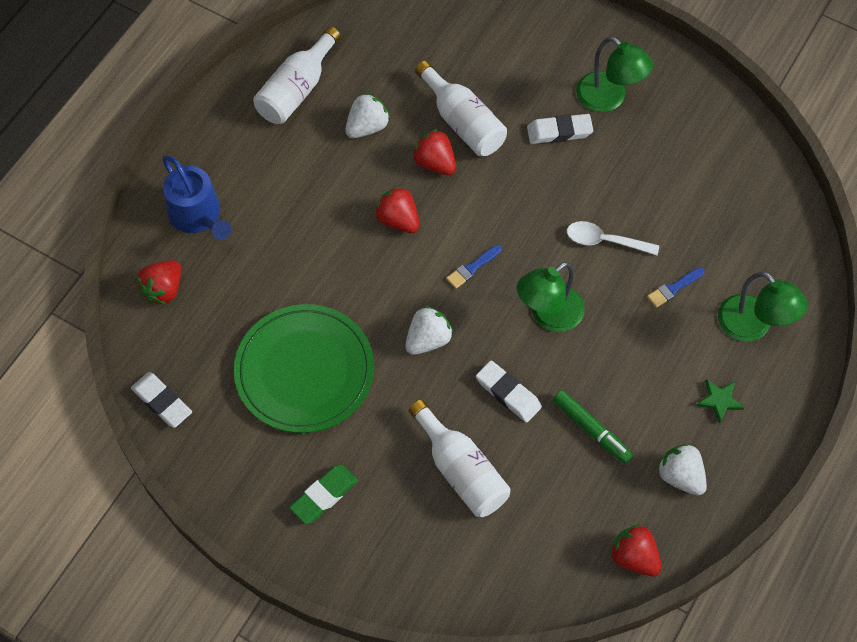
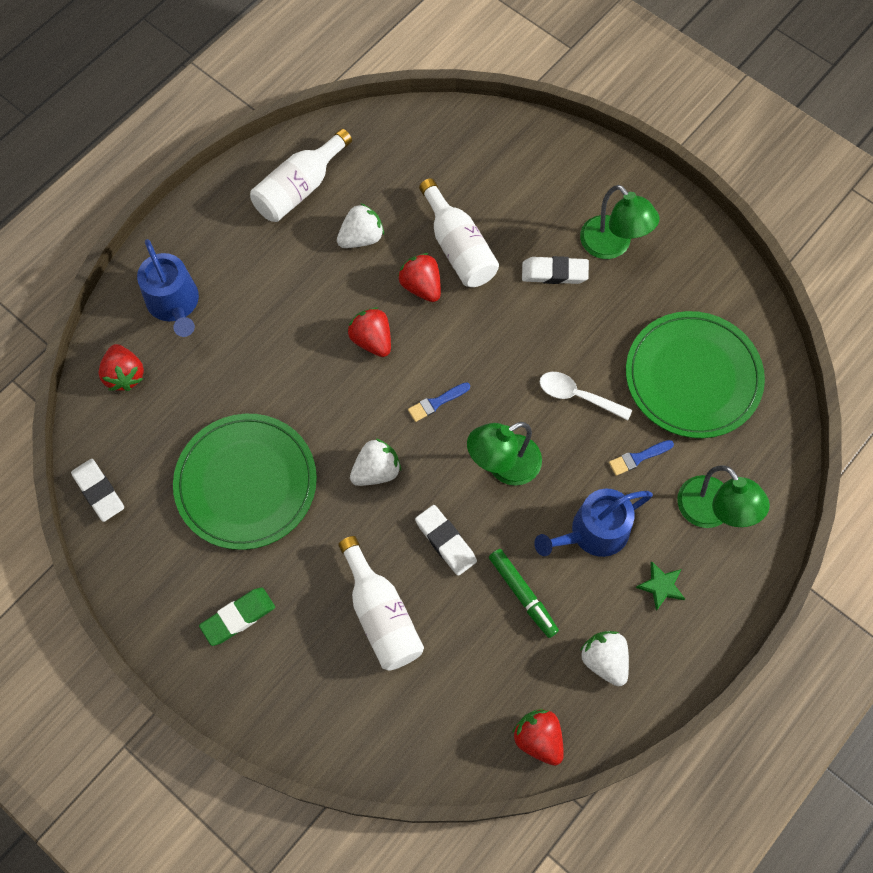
camera: 10 degrees right, 5 degrees up
red strawberry [137,260,181,305] -> red strawberry turned 60 degrees counterclockwise [98,344,144,391]
none -> blue watering can [534,489,653,557]
none -> green plate [626,311,765,438]

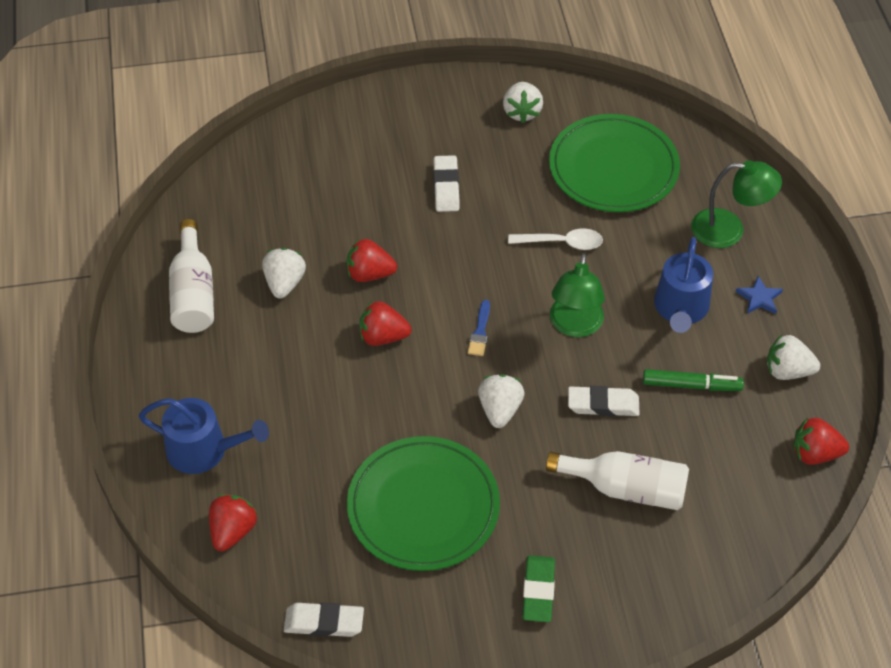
camera: 50 degrees left, 15 degrees down
red strawberry [98,344,144,391] -> red strawberry turned 90 degrees counterclockwise [209,494,258,551]
white bottle [419,178,499,287] -> none
white eraser [522,256,589,284] -> white eraser turned 45 degrees counterclockwise [433,155,460,212]
white spoon [540,372,632,420] -> white spoon turned 150 degrees counterclockwise [508,228,603,250]
green lamp [580,185,659,259] -> none
blue brush [609,440,674,476] -> none
green star [636,561,685,611] -> blue star [736,276,783,314]
none -> white strawberry [503,82,543,123]

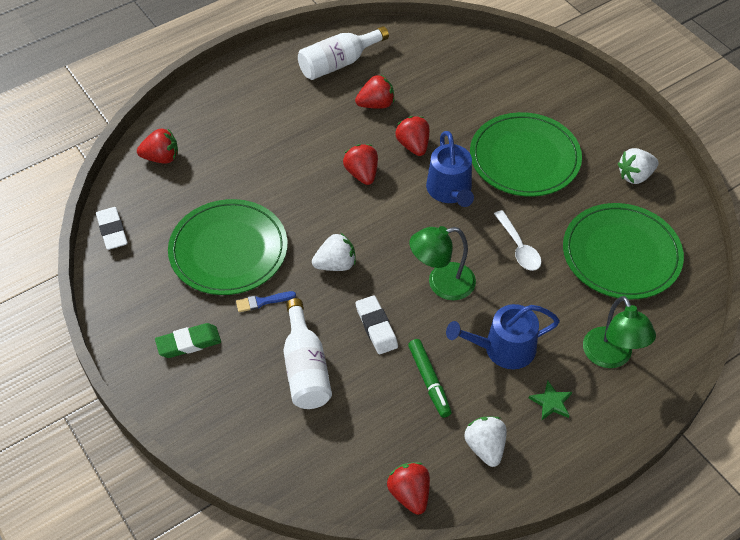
camera: 65 degrees right, 0 degrees up
blue watering can [139,398,269,474] -> blue watering can moved to [426,131,474,207]
white strawberry [262,248,306,299] -> red strawberry [355,75,394,109]
white eraser [433,155,460,212] -> green plate [470,112,582,197]
blue brush [468,300,490,356] -> blue brush moved to [236,291,296,312]
blue star [736,276,783,314] -> green star [529,380,572,420]

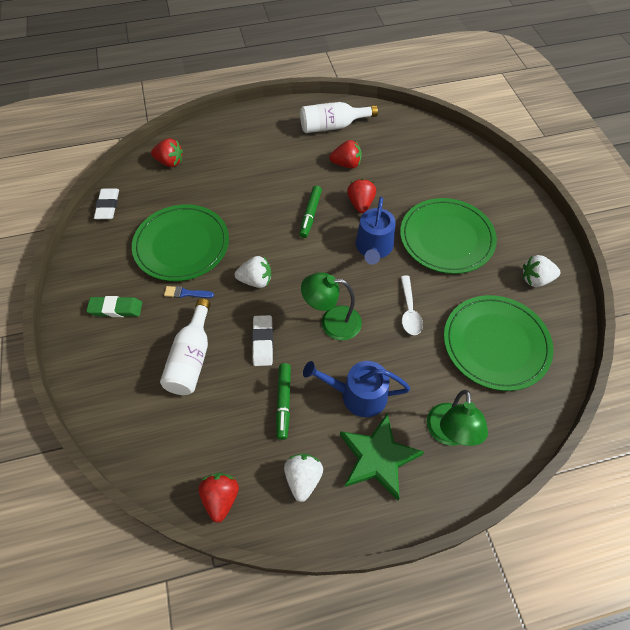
camera: 20 degrees right, 5 degrees up
red strawberry [343,144,378,185] -> green marker [299,186,322,238]
green star [529,380,572,420] -> green star [340,413,424,500], size x2.13

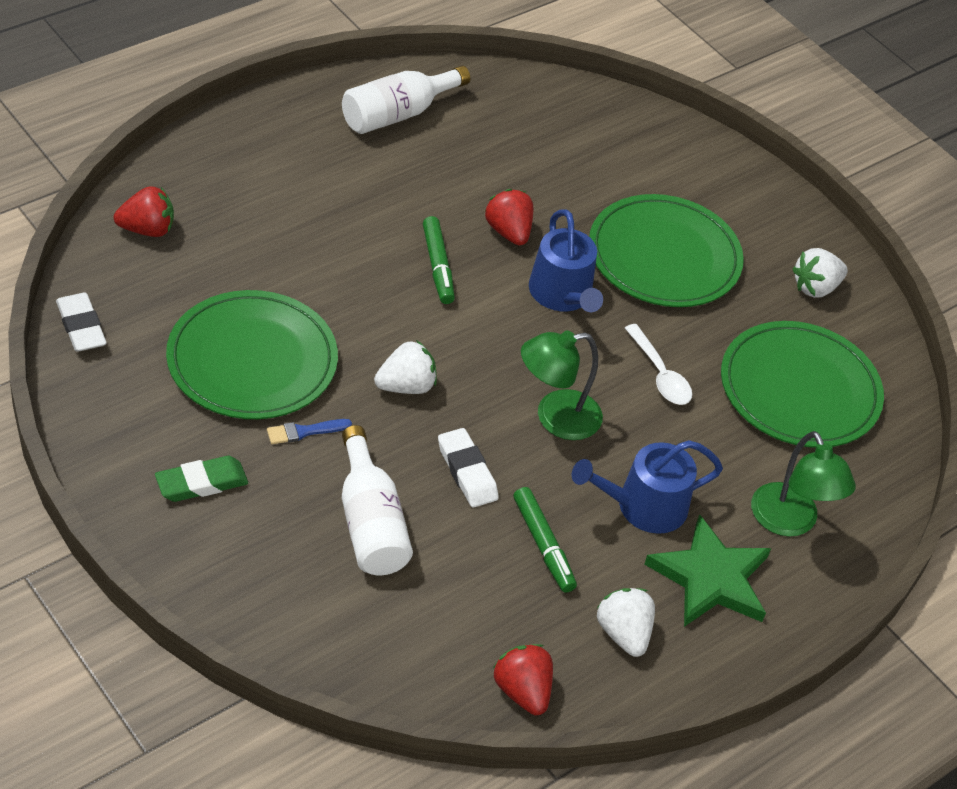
camera: 30 degrees left, 10 degrees down
red strawberry [329,140,362,169] -> none

